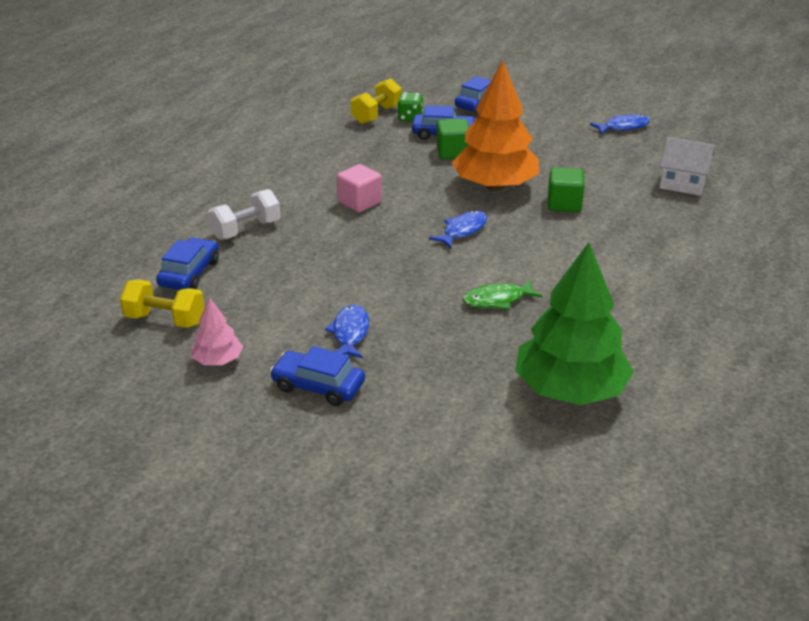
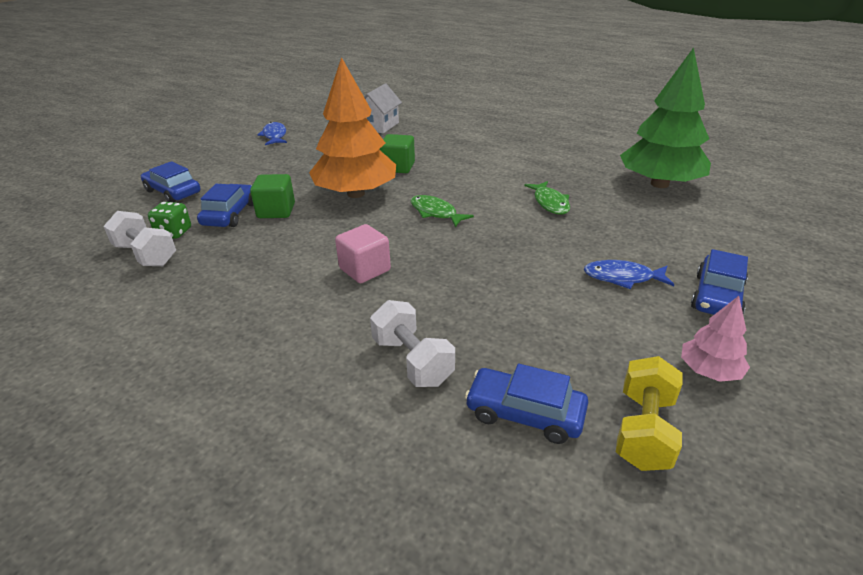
camera: 85 degrees left, 0 degrees up
yellow dumbbell [351,79,402,124] -> white dumbbell [103,211,176,266]
blue fish [429,211,487,248] -> green fish [411,195,474,227]

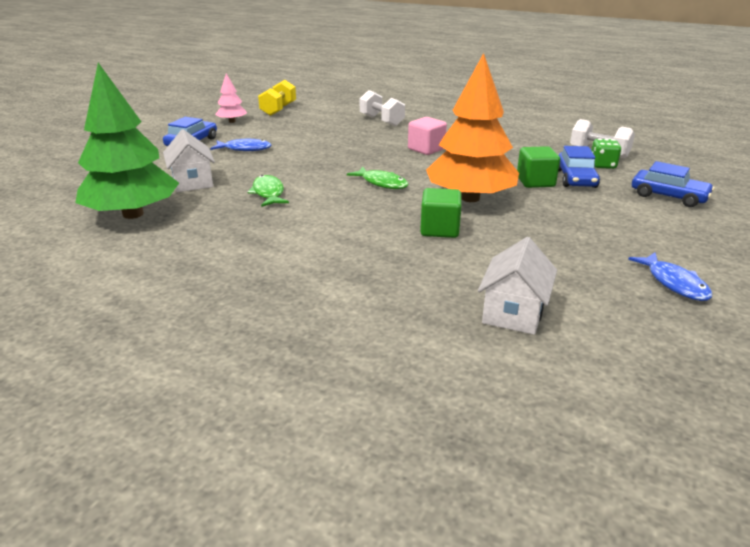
camera: 175 degrees right, 5 degrees down
blue car [465,364,588,444] -> none
none -> white house [163,129,215,192]

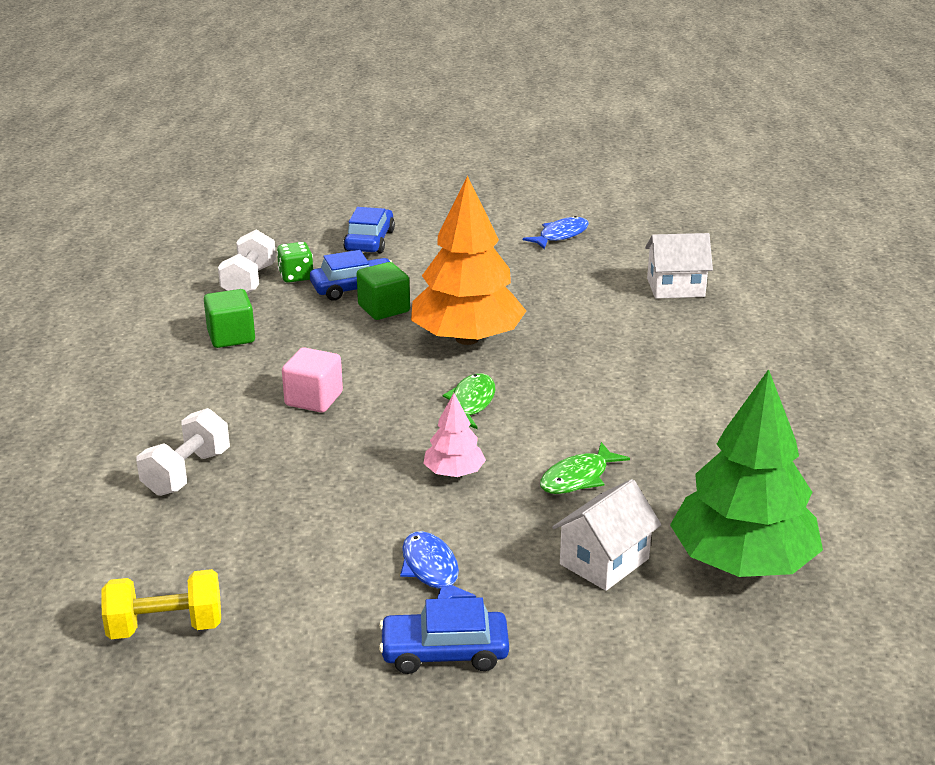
camera: 115 degrees left, 0 degrees up
pink tree [215,73,247,123] -> pink tree moved to [423,393,486,477]
green cube [420,188,461,238] -> green cube moved to [204,289,255,348]

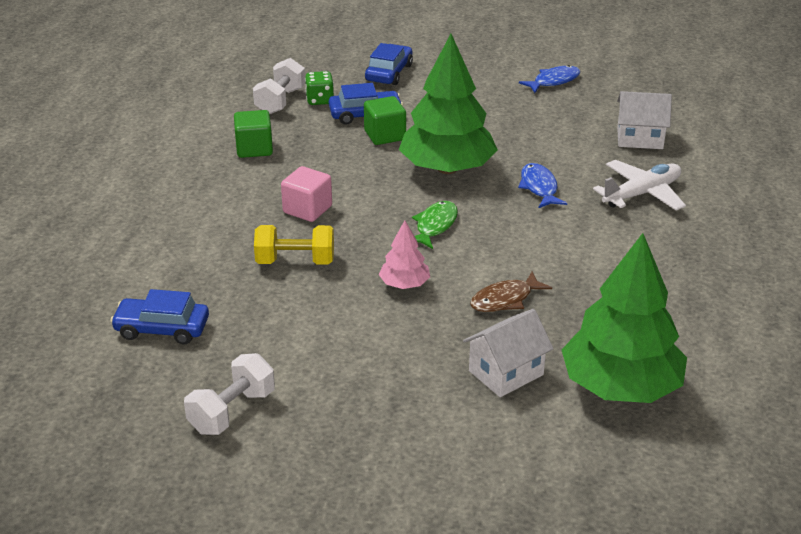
camera: 10 degrees right, 5 degrees up
yellow dumbbell [101,569,221,639] -> yellow dumbbell moved to [254,225,334,265]
white dumbbell [136,408,230,496] -> white dumbbell moved to [184,353,275,435]
blue car [379,597,509,674] -> blue car moved to [110,289,209,344]
blue fish [400,531,476,599] -> blue fish moved to [518,163,567,208]
orange tree [411,176,526,345] -> green tree [399,34,498,174]
green fish [540,442,630,494] -> brown fish [470,272,552,312]
none -> white plane [593,160,686,211]

